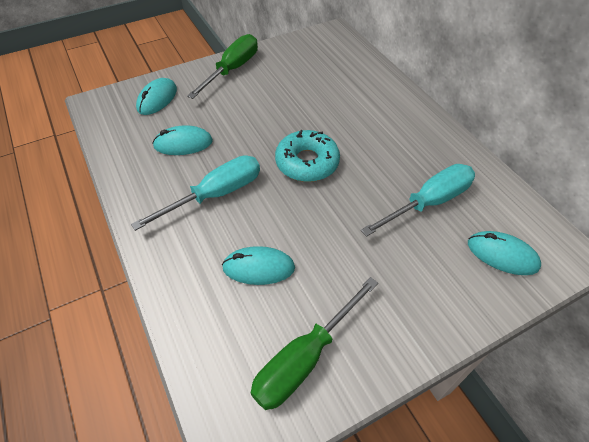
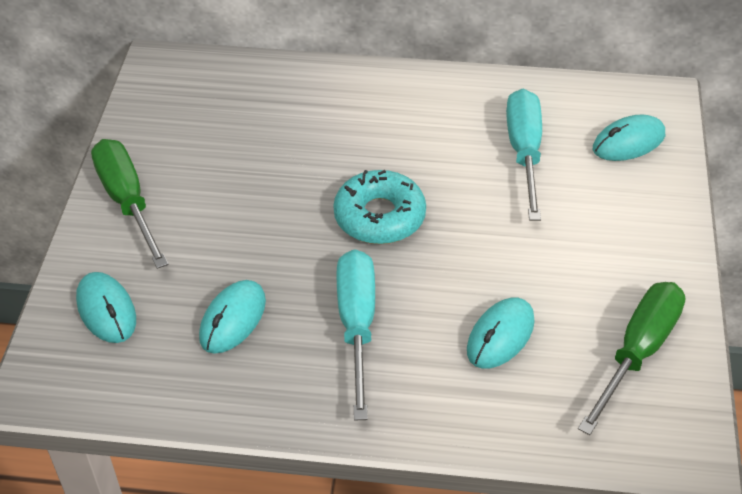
camera: 55 degrees left, 5 degrees down
green screwdriver [251,277,378,410] -> green screwdriver turned 135 degrees counterclockwise [578,282,685,435]

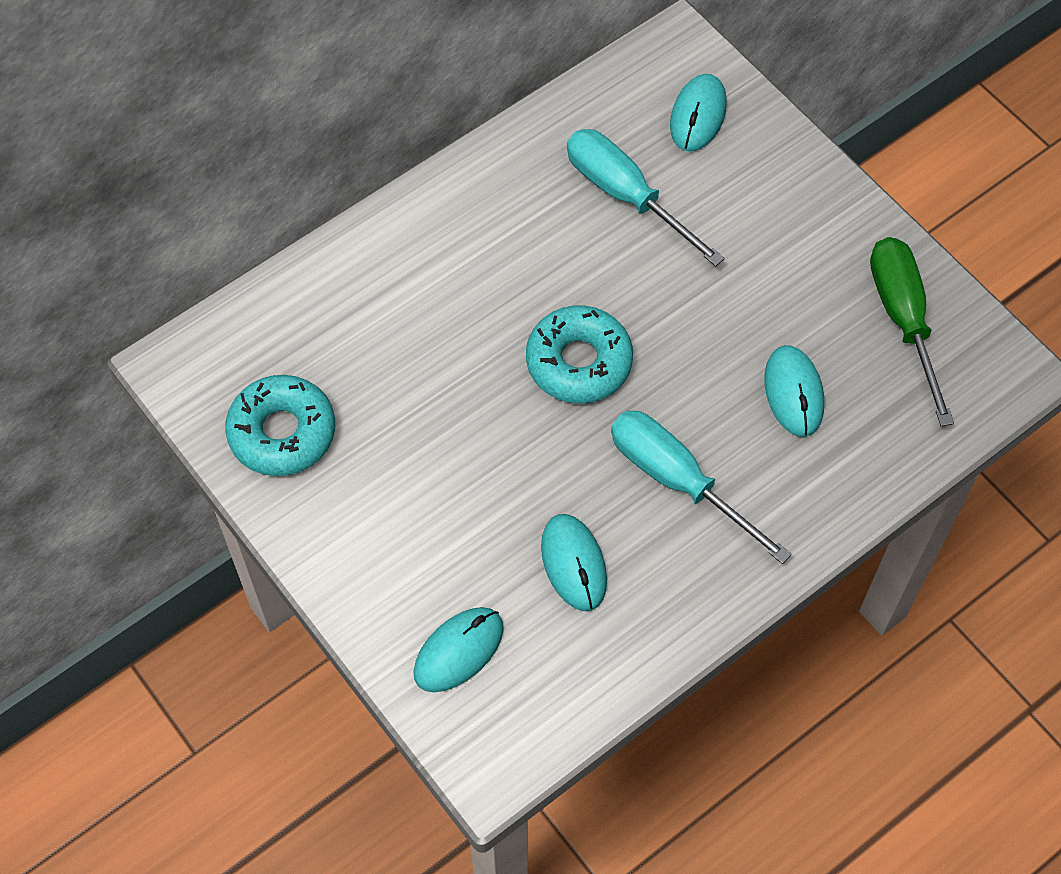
camera: 45 degrees left, 15 degrees up
turquoise mouse [76,272,136,343] -> turquoise mouse turned 60 degrees counterclockwise [413,607,504,692]
green screwdriver [91,139,169,269] -> none
none -> turquoise donut [225,375,335,476]

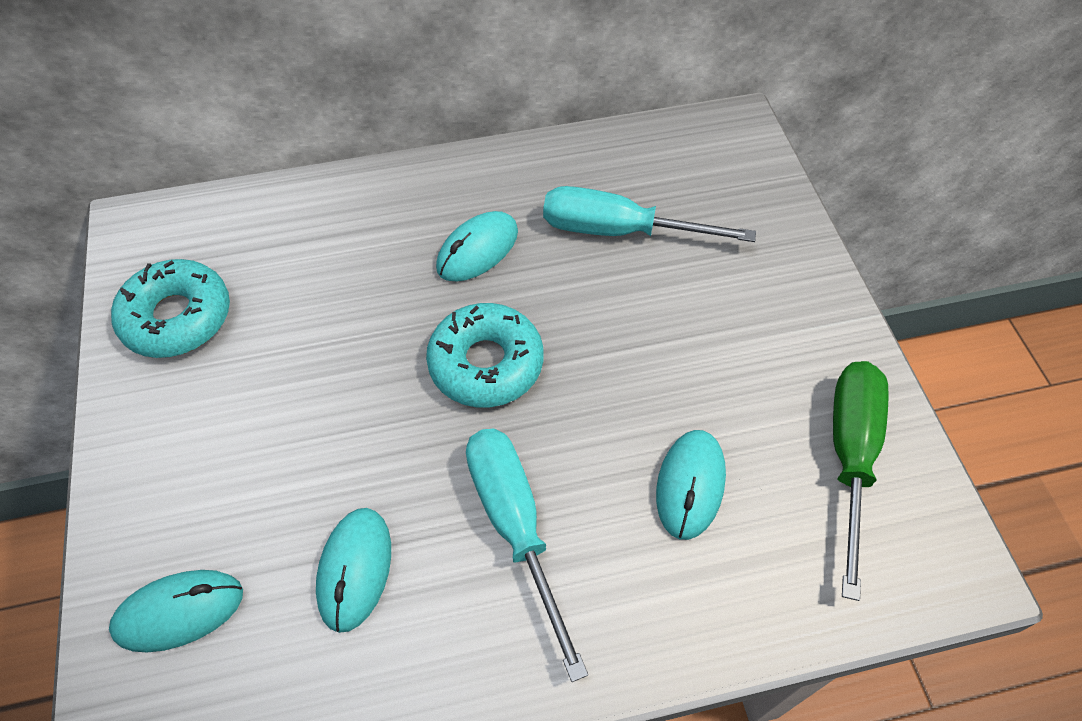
camera: 25 degrees right, 5 degrees down
turquoise screwdriver [567,129,725,267] -> turquoise screwdriver turned 60 degrees counterclockwise [543,186,756,242]
turquoise mouse [670,74,727,152] -> turquoise mouse moved to [436,211,518,282]

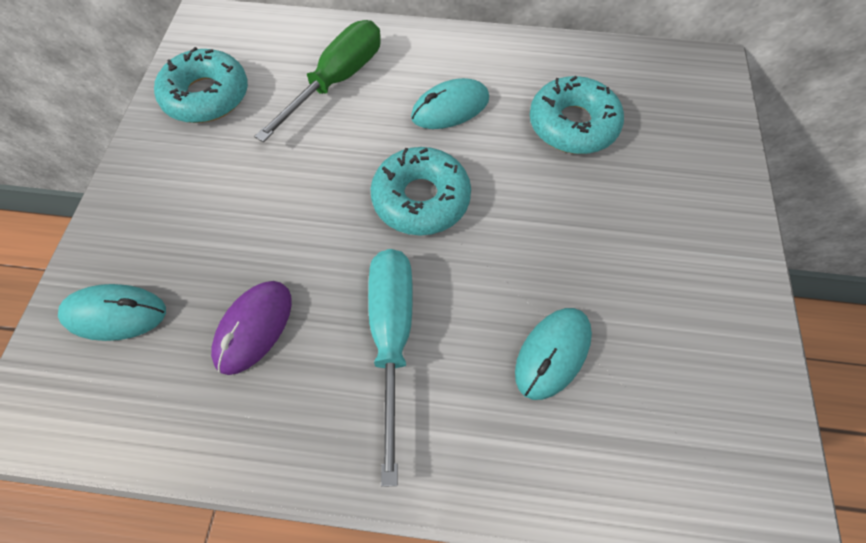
camera: 20 degrees right, 5 degrees up
turquoise mouse [316,508,391,633] -> purple mouse [211,281,292,375]
turquoise screwdriver [543,186,756,242] -> turquoise donut [530,76,624,154]
green screwdriver [833,361,889,601] -> green screwdriver moved to [254,20,381,143]

